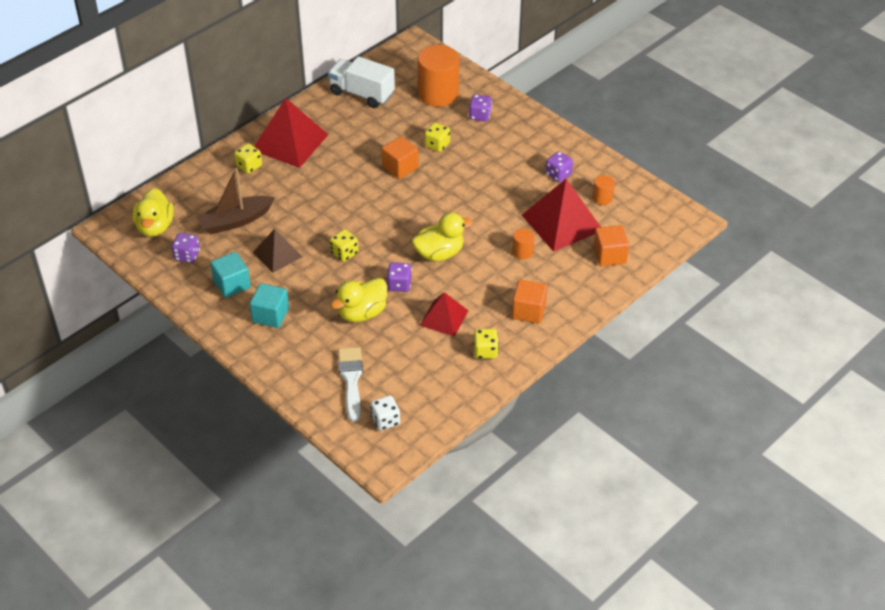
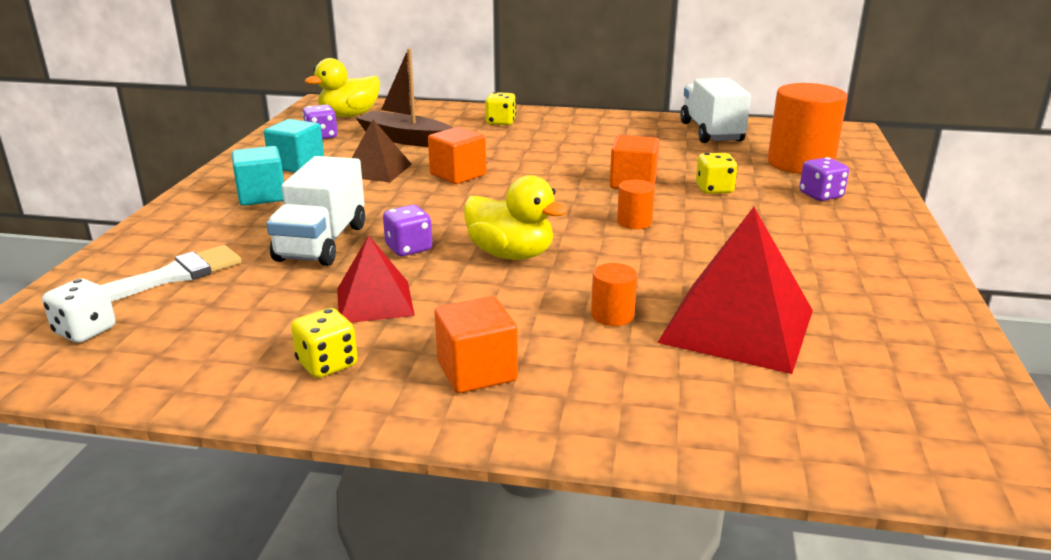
camera: 55 degrees right, 20 degrees down
red pyramid [254,98,329,168] -> none
yellow dice [330,229,358,262] -> none
yellow duck [331,278,387,322] -> white truck [266,156,365,266]
purple dice [546,151,573,182] -> none
orange cylinder [593,175,615,205] -> orange cylinder moved to [617,180,655,229]
orange cube [594,225,629,266] -> orange cube moved to [428,127,486,184]

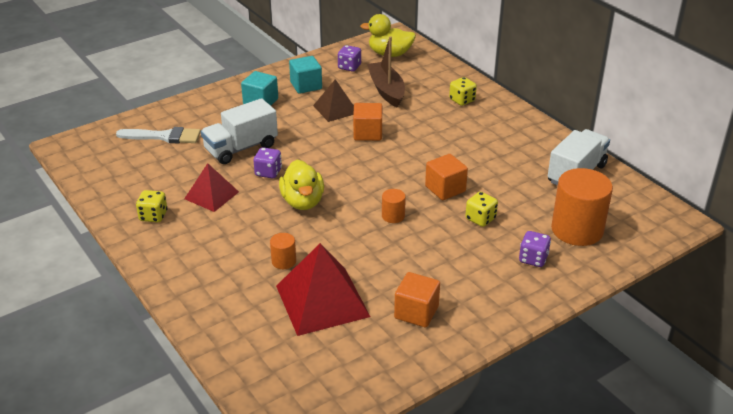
camera: 45 degrees right, 10 degrees up
white dice [42,278,116,343] -> none
orange cube [435,296,518,393] -> orange cube moved to [394,272,440,328]

